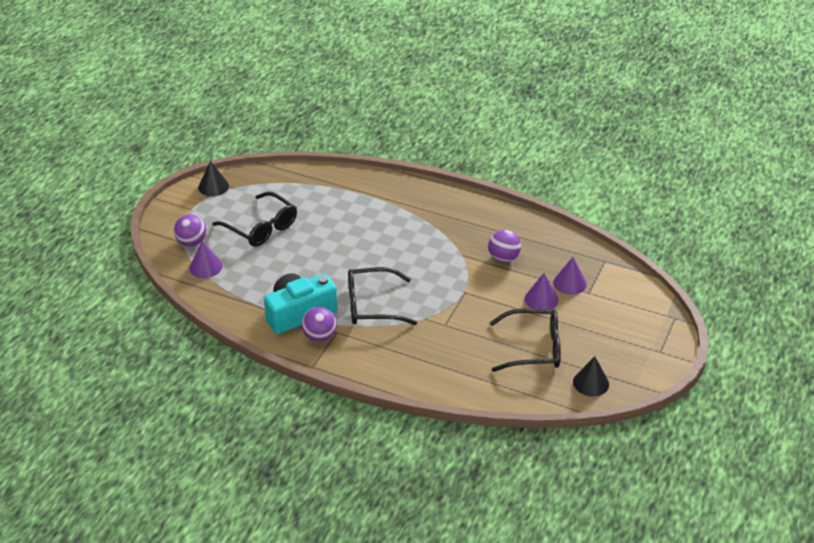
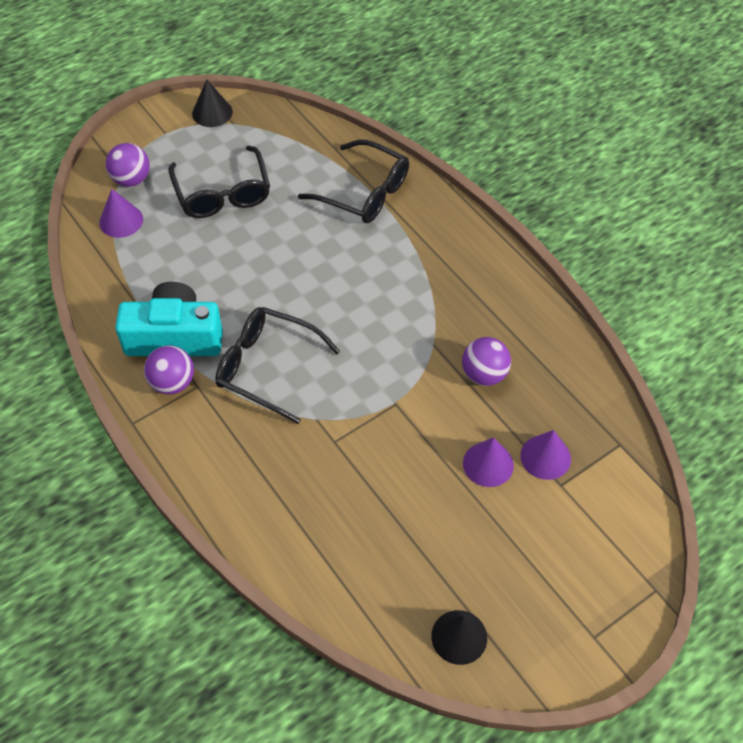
camera: 30 degrees right, 15 degrees up
black glasses [490,309,561,372] -> black glasses moved to [298,140,409,223]

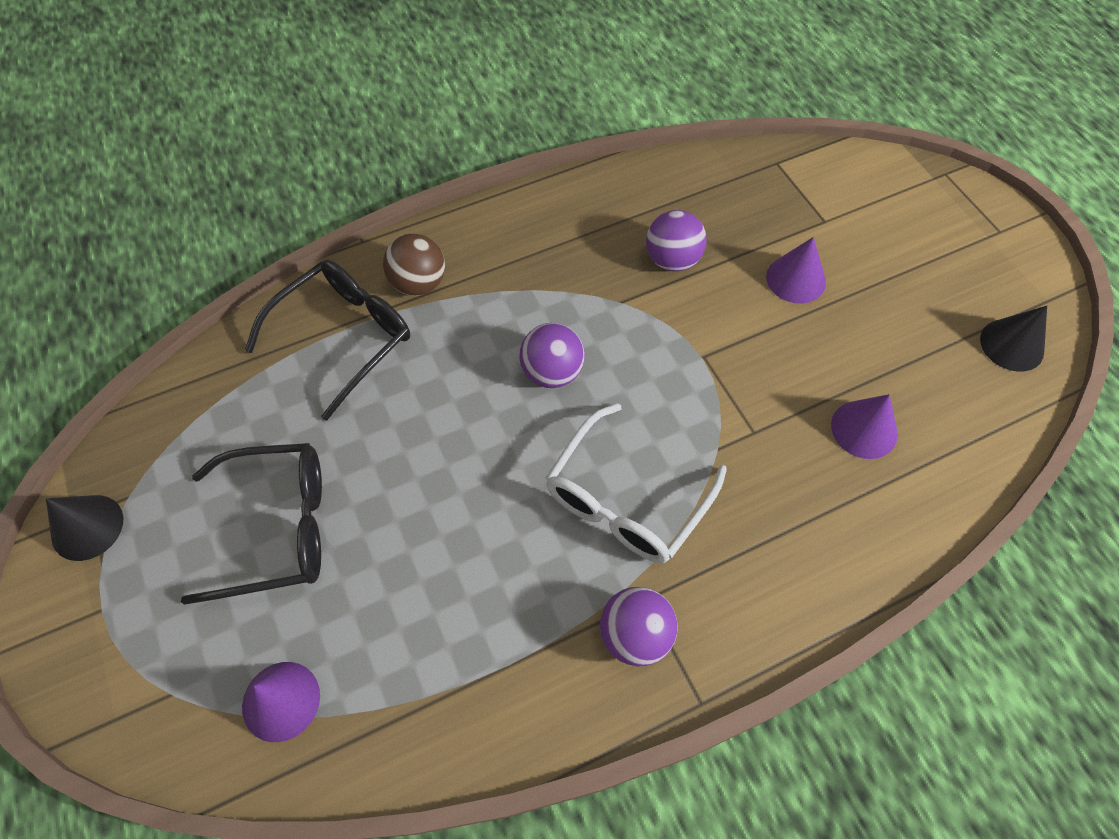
camera: 80 degrees left, 5 degrees up
purple ball [106,143,150,187] -> purple ball moved to [520,323,585,388]
turquoise camera [115,282,223,356] -> none
black glasses [215,307,340,424] -> white glasses [546,403,727,563]
purple cone [520,430,571,480] -> purple cone moved to [831,394,898,459]
none -> brown ball [383,234,445,296]

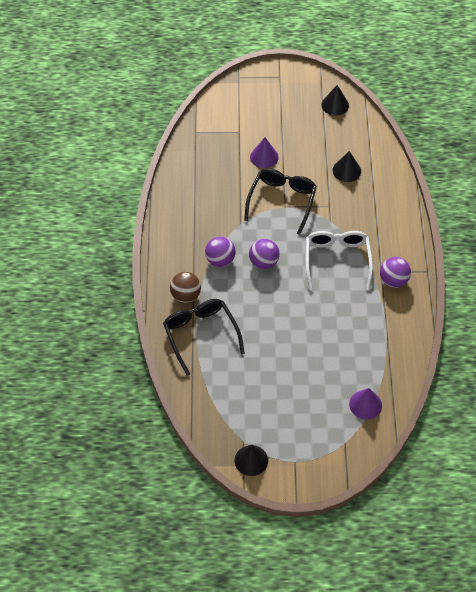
camera: 65 degrees left, 5 degrees down
black glasses [181,443,322,605] -> black glasses moved to [244,168,317,235]
white glasses [546,403,727,563] -> white glasses turned 150 degrees counterclockwise [305,231,373,291]
purple ball [646,210,707,272] -> purple ball moved to [205,237,236,267]
purple cone [831,394,898,459] -> black cone [333,151,361,182]

